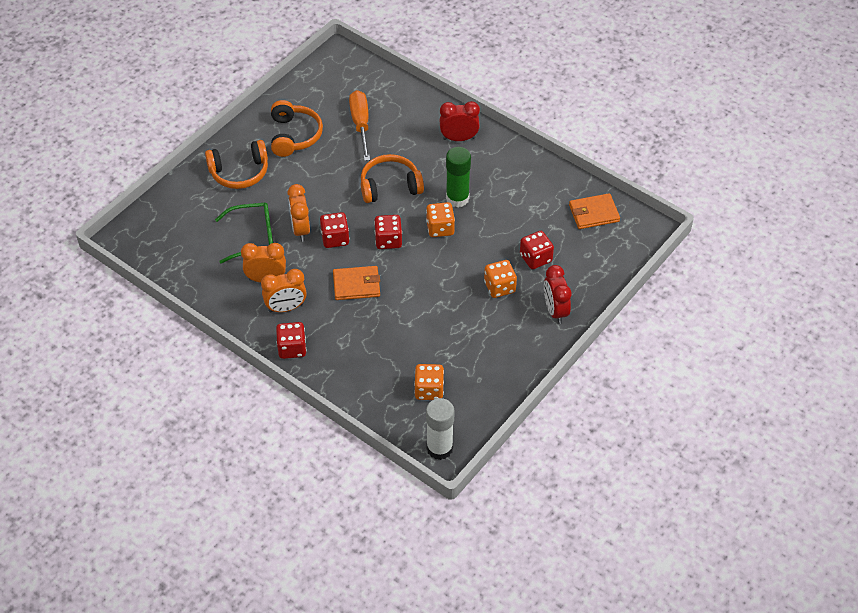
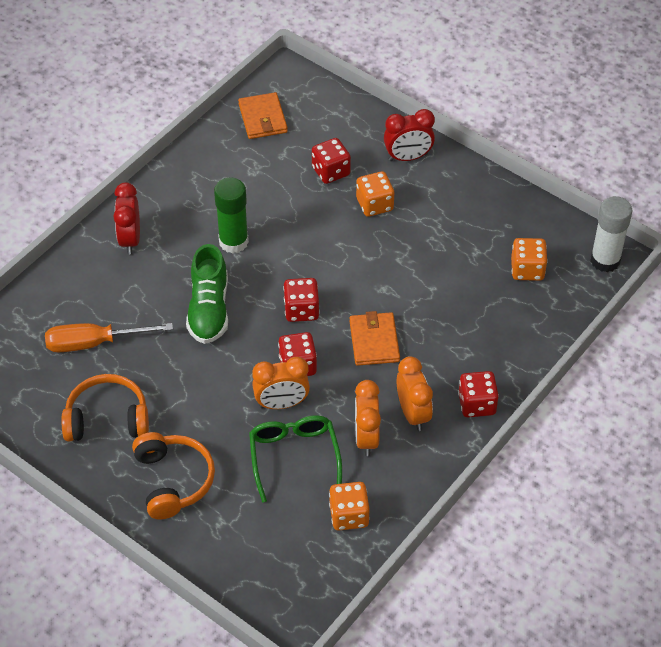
camera: 90 degrees left, 0 degrees up
orange headphones [361,154,424,203] -> green shoe [186,244,228,344]
orange dice [426,202,455,237] -> orange dice moved to [329,482,370,531]

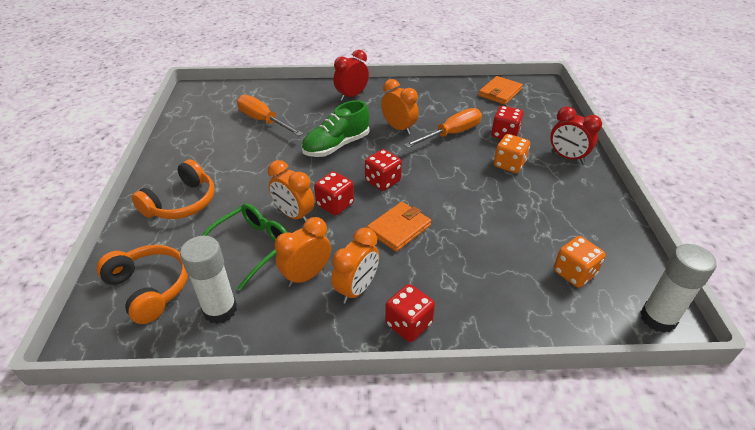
camera: 50 degrees right, 10 degrees down
orange headphones [62,374,149,441] -> orange headphones moved to [96,245,188,324]
green glue stick [214,178,249,253] -> orange clock [381,79,419,135]
orange dice [329,482,370,531] -> white glue stick [180,236,237,324]
none -> orange screwdriver [404,108,482,148]

